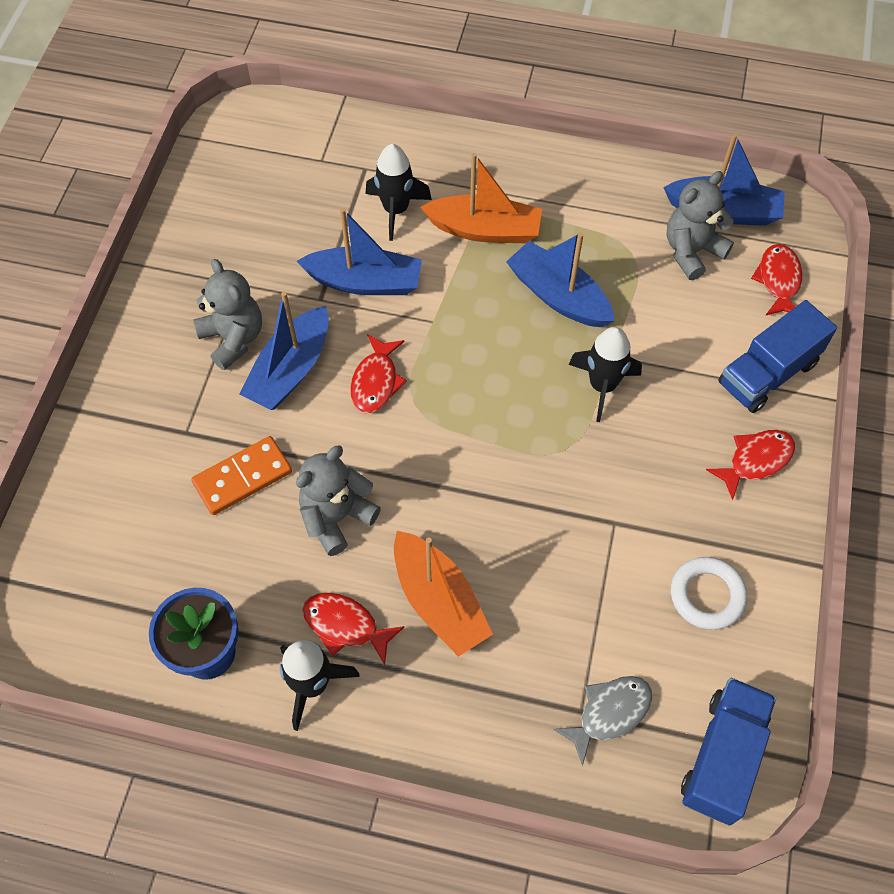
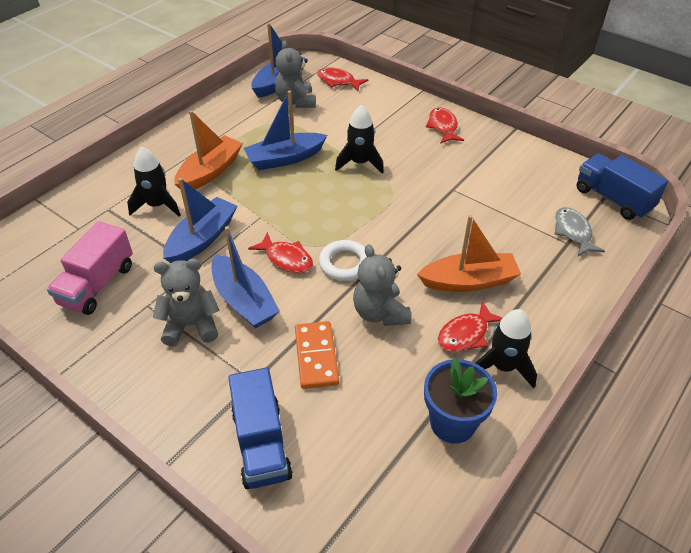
camera: 65 degrees left, 15 degrees down
white ring [671,557,747,630] -> white ring moved to [319,240,367,281]
blue truck [718,300,837,413] -> blue truck moved to [228,367,293,489]
none -> pink truck [47,221,133,315]

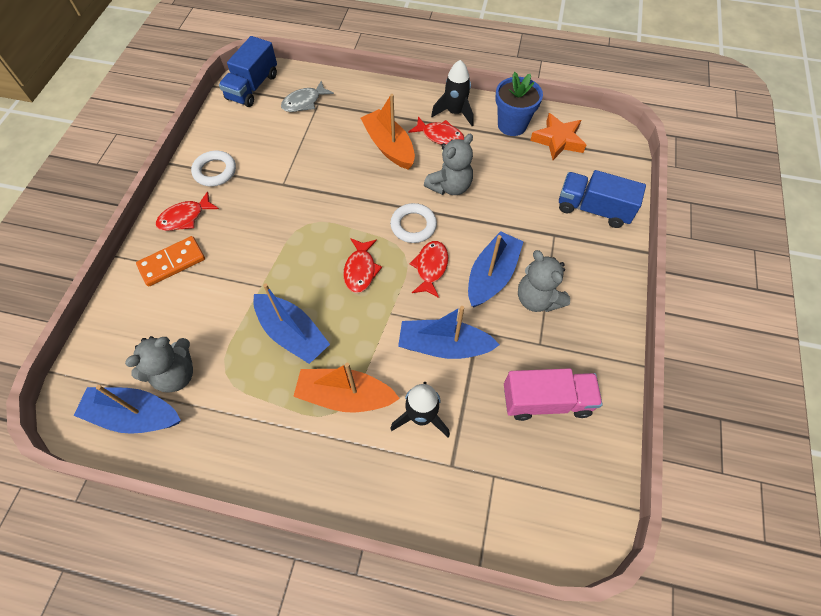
camera: 115 degrees left, 15 degrees up
blue truck [228,367,293,489] -> blue truck turned 120 degrees counterclockwise [559,170,646,228]
orange domino [295,321,339,389] -> orange domino moved to [136,236,205,287]
red fish [317,67,369,91] -> red fish moved to [344,238,382,293]
black rocket [335,105,384,174] -> none
none -> white ring [191,151,236,186]
none -> orange star [530,113,586,160]

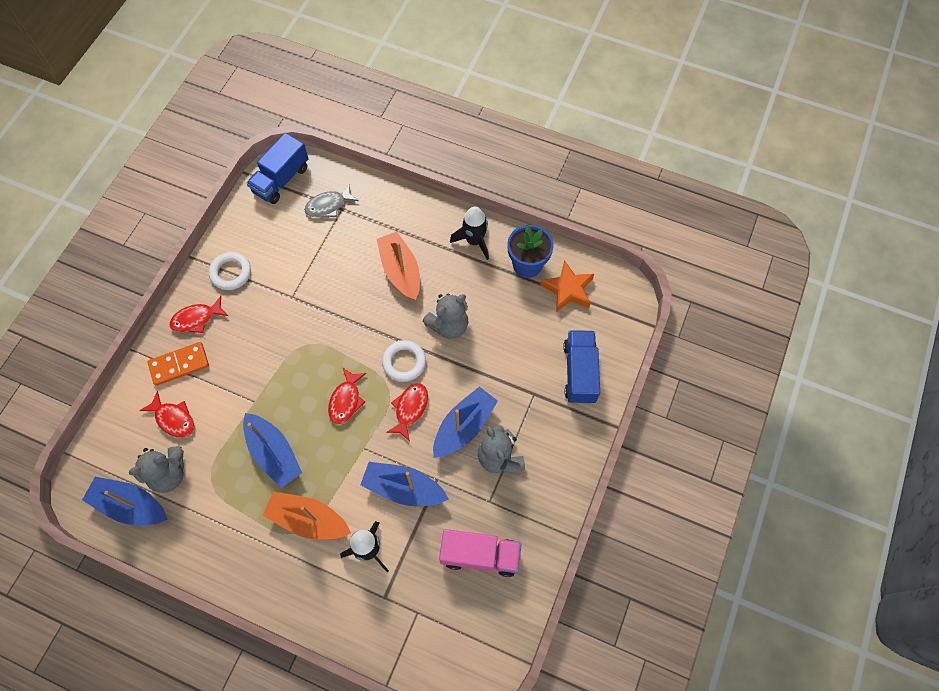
camera: 10 degrees right, 5 degrees up
red fish [408,116,464,145] -> red fish moved to [140,391,194,438]
blue truck [559,170,646,228] -> blue truck turned 60 degrees clockwise [563,330,600,404]

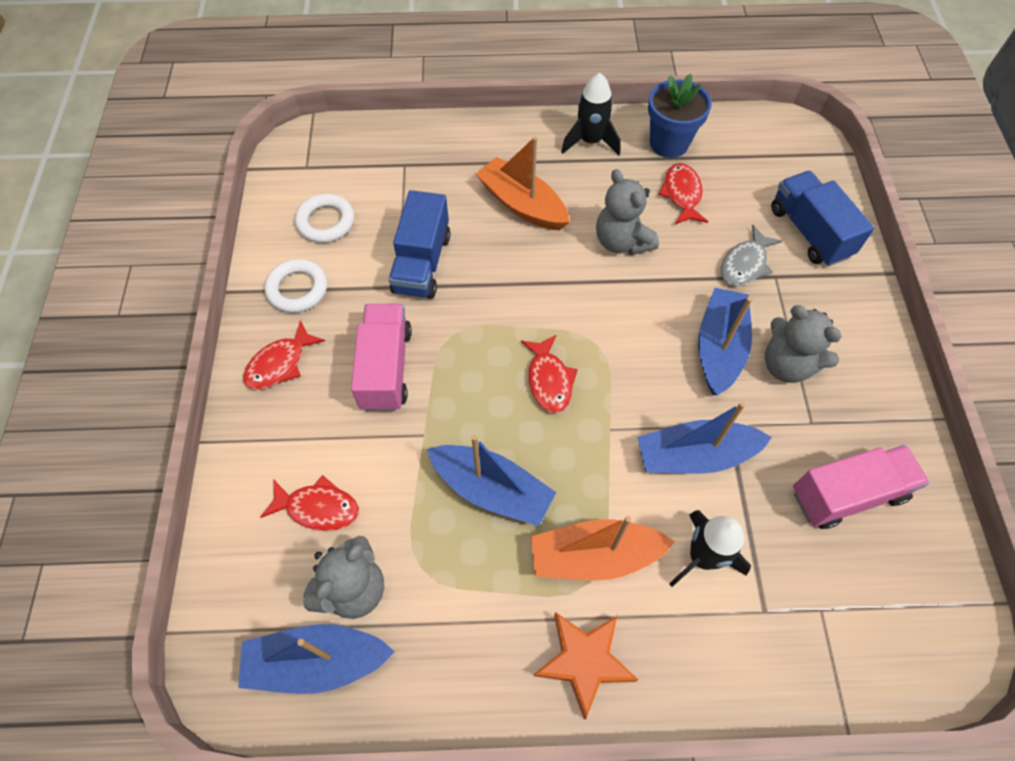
camera: 25 degrees left, 5 degrees down
orange domino [147,342,209,386] -> none
blue truck [247,133,309,204] -> blue truck moved to [389,190,450,299]
grey fish [304,184,359,217] -> grey fish moved to [721,225,782,286]
white ring [382,340,426,382] -> white ring moved to [295,194,354,243]
red fish [386,383,428,441] -> red fish moved to [658,163,708,224]
grey teddy bear [422,293,469,339] -> grey teddy bear turned 120 degrees clockwise [596,169,659,255]
orange star [540,260,594,312] -> orange star moved to [534,612,638,720]
none -> pink truck [351,304,412,411]

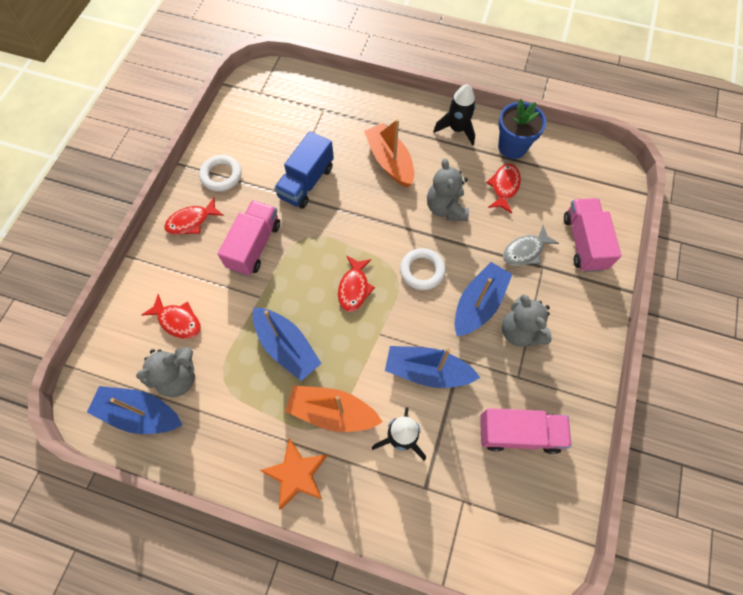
camera: 20 degrees right, 5 degrees up
white ring [295,194,354,243] -> white ring moved to [400,248,446,290]
blue truck [771,171,874,266] -> pink truck [564,198,621,272]

